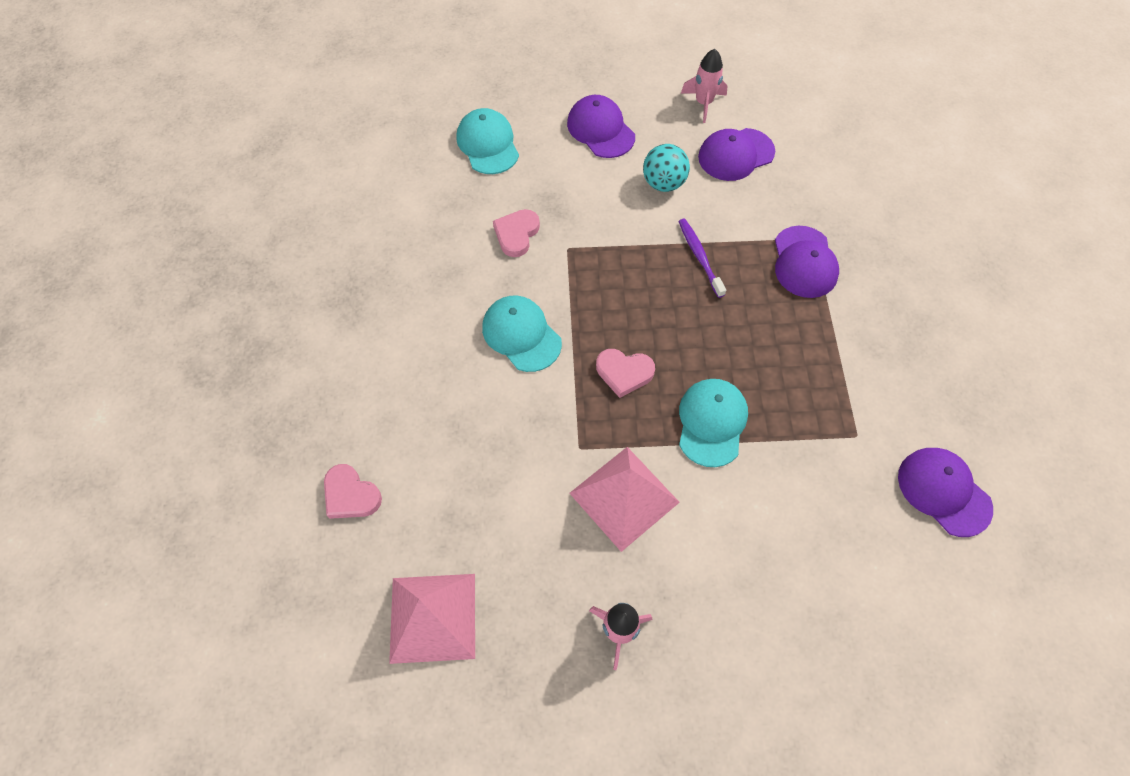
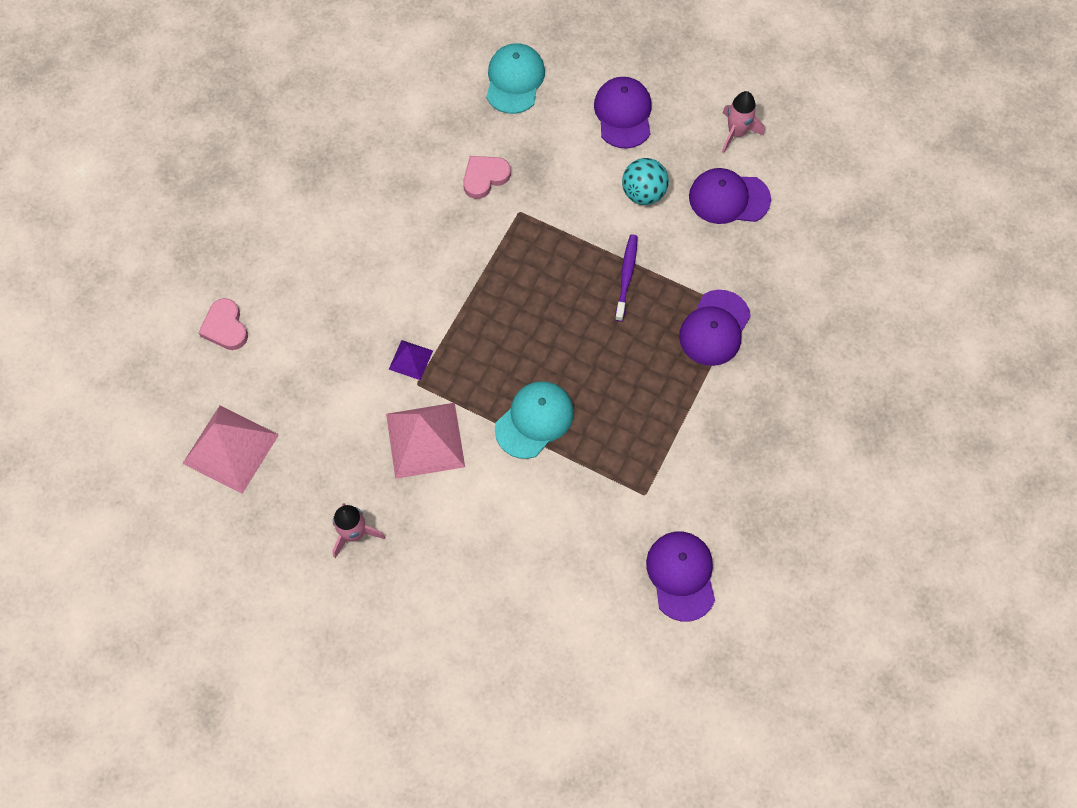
camera: 30 degrees right, 5 degrees up
turquoise cap [482,296,562,372] -> none
pink heart [596,349,655,398] -> none
none -> purple pyramid [389,340,433,380]

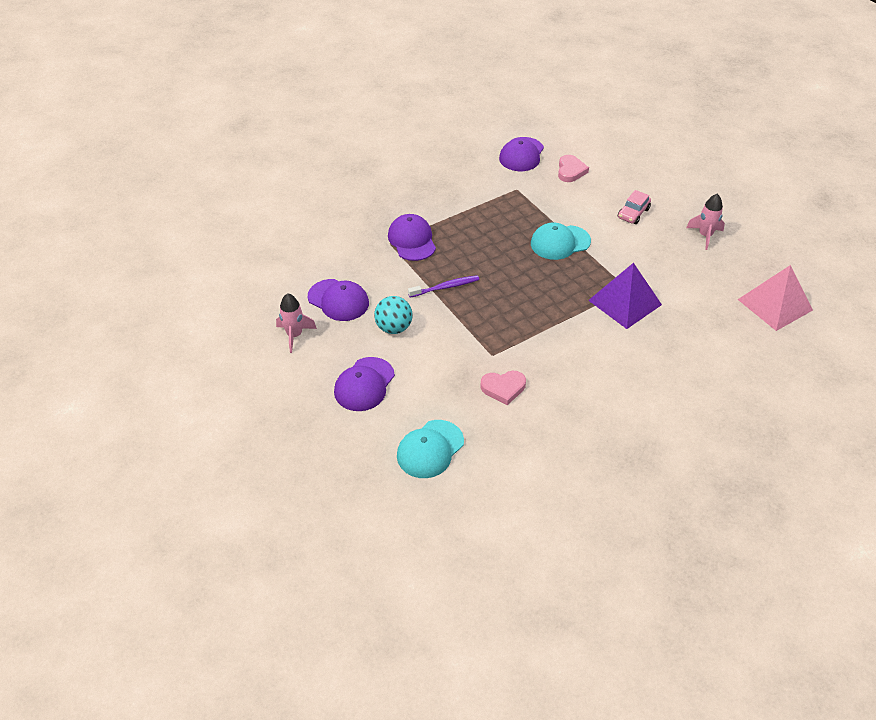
camera: 150 degrees left, 20 degrees down
pink heart [198,298,248,350] -> pink heart moved to [558,155,589,182]
pink pyramid [386,403,465,479] -> none
purple pyramid [389,340,433,380] -> purple pyramid [588,263,662,329], size x1.99
purple toothbrush [615,235,638,322] -> purple toothbrush turned 150 degrees counterclockwise [408,275,479,298]
purple cap [679,290,751,366] -> purple cap turned 75 degrees counterclockwise [388,214,436,261]
none -> pink car [618,190,651,224]

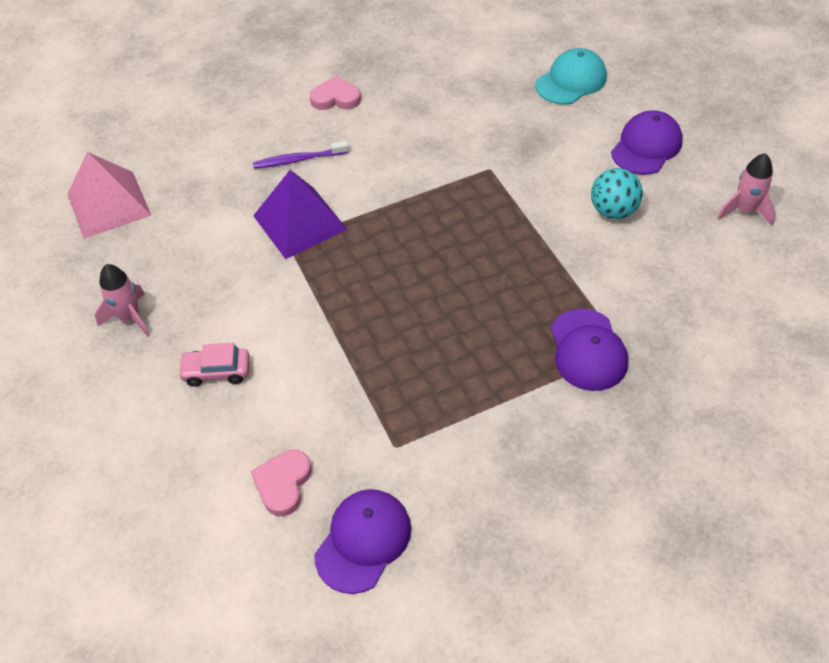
camera: 170 degrees left, 5 degrees up
purple cap [308,279,369,321] -> none
purple toothbrush [408,275,479,298] -> purple toothbrush moved to [253,141,349,169]
pink heart [480,371,526,405] -> pink heart moved to [309,75,361,110]
turquoise cap [531,222,591,260] -> none
pink car [618,190,651,224] -> pink car turned 135 degrees counterclockwise [178,343,250,387]

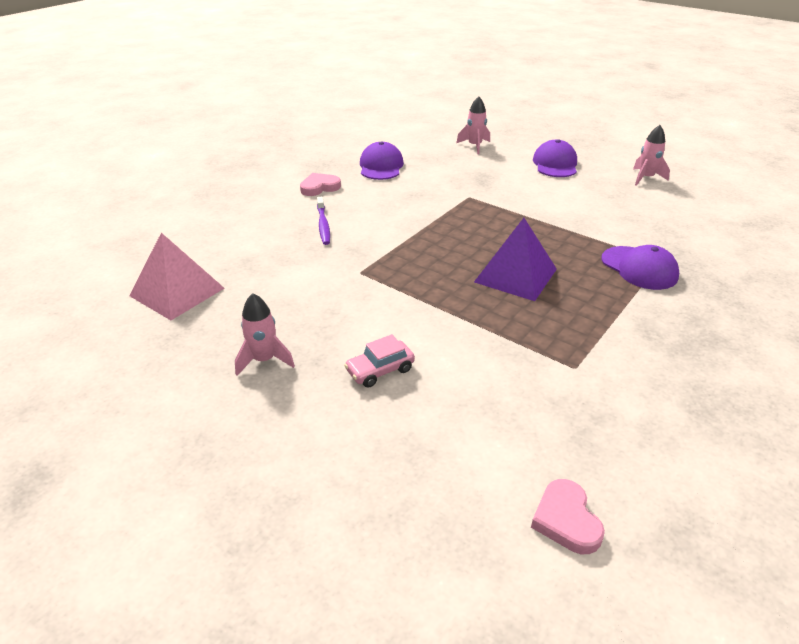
camera: 30 degrees left, 15 degrees down
pink heart [251,450,312,516] -> pink heart moved to [531,479,605,554]
purple toothbrush [253,141,349,169] -> purple toothbrush turned 60 degrees counterclockwise [317,197,330,245]
purple pyramid [253,170,347,259] -> purple pyramid moved to [474,218,557,301]
purple cap [314,489,411,594] -> purple cap moved to [360,141,404,180]
turquoise cap [535,48,607,104] -> pink rocket [456,96,490,155]
turquoise ball [591,168,643,219] -> none

